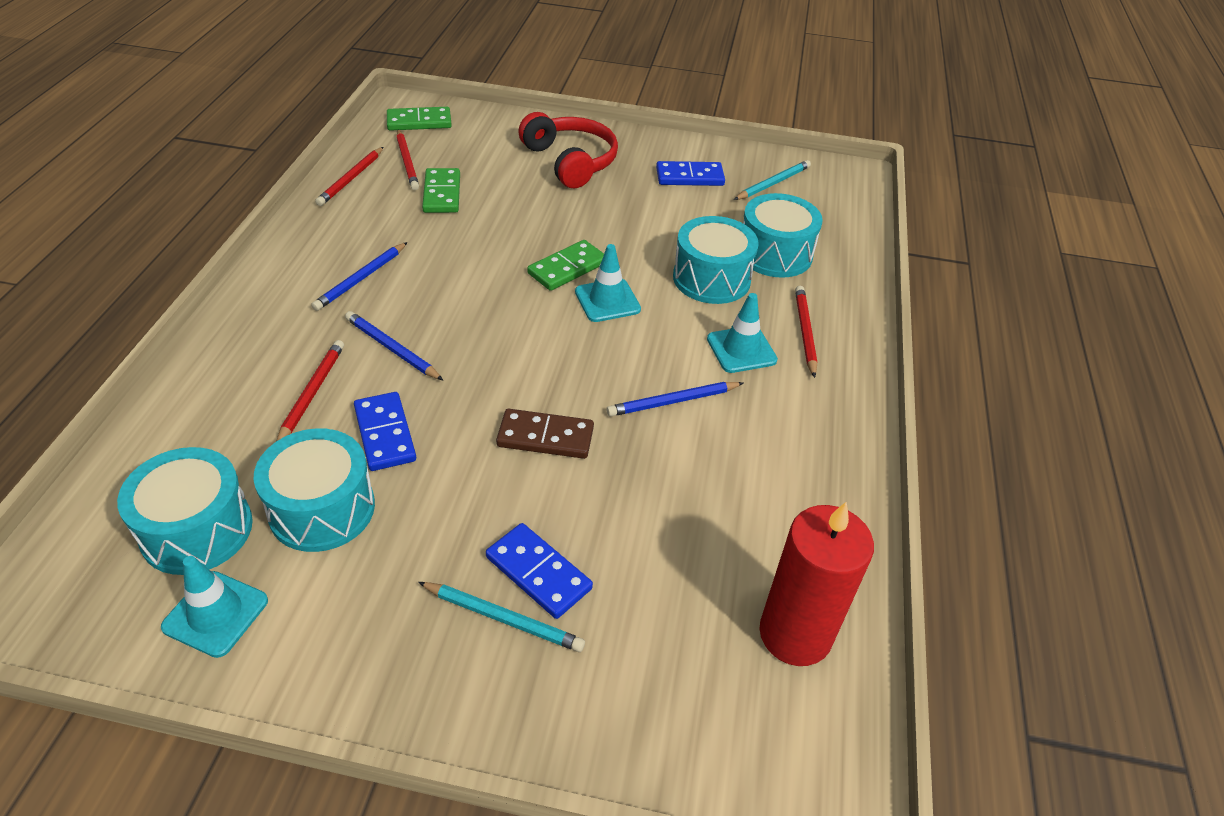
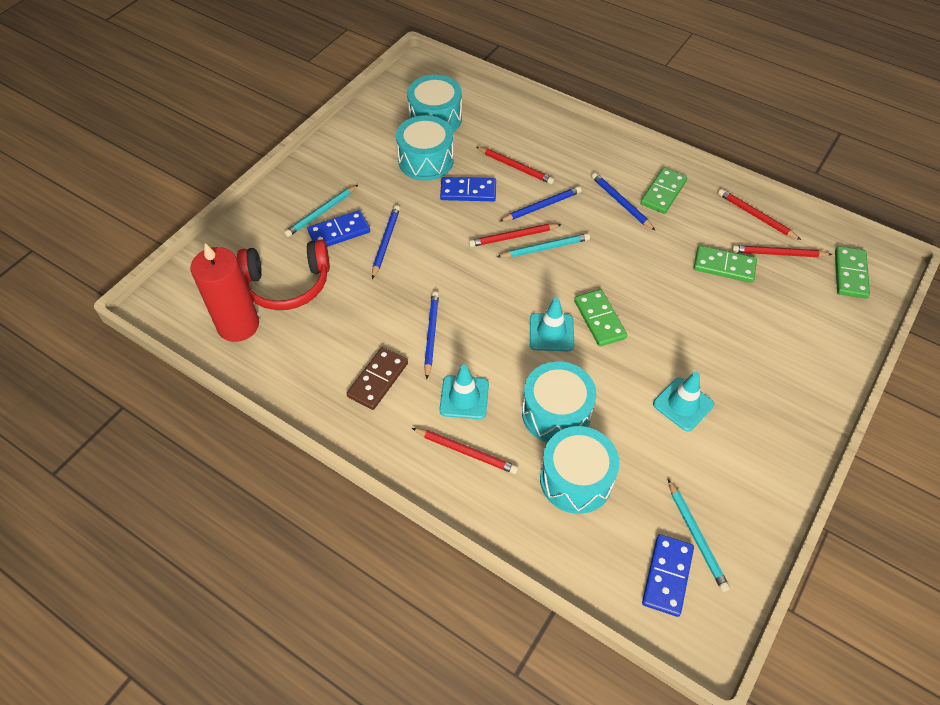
camera: 115 degrees right, 10 degrees up
turquoise traffic cone [161,556,268,658] -> turquoise traffic cone moved to [653,372,714,431]
brown domino [496,409,594,459] -> brown domino moved to [346,347,408,410]
red headphones [518,112,618,189] -> red headphones moved to [237,240,330,310]
blue domino [656,161,725,186] -> blue domino moved to [642,534,694,617]
none -> blue pencil [372,205,400,279]
none -> red pencil [469,224,562,247]
none -> turquoise pencil [497,233,590,258]
none -> green domino [640,168,687,214]

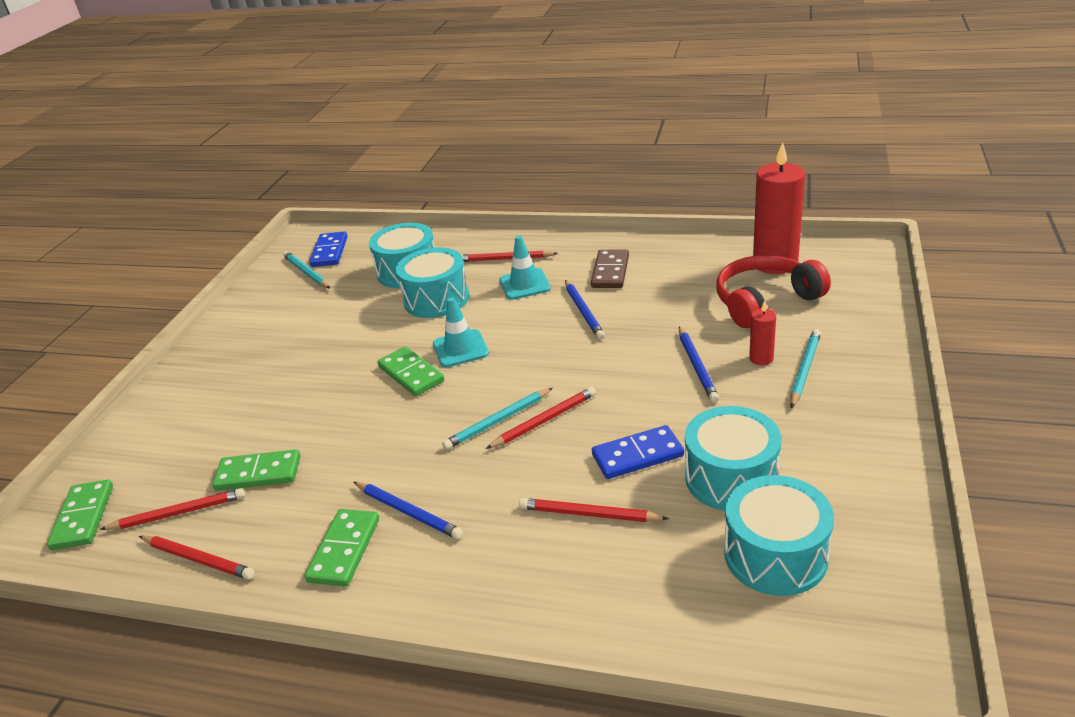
camera: 165 degrees right, 20 degrees down
blue domino [307,210,370,247] -> red candle [749,301,776,365]
blue pencil [499,186,581,222] -> none
turquoise traffic cone [653,372,714,431] -> none

